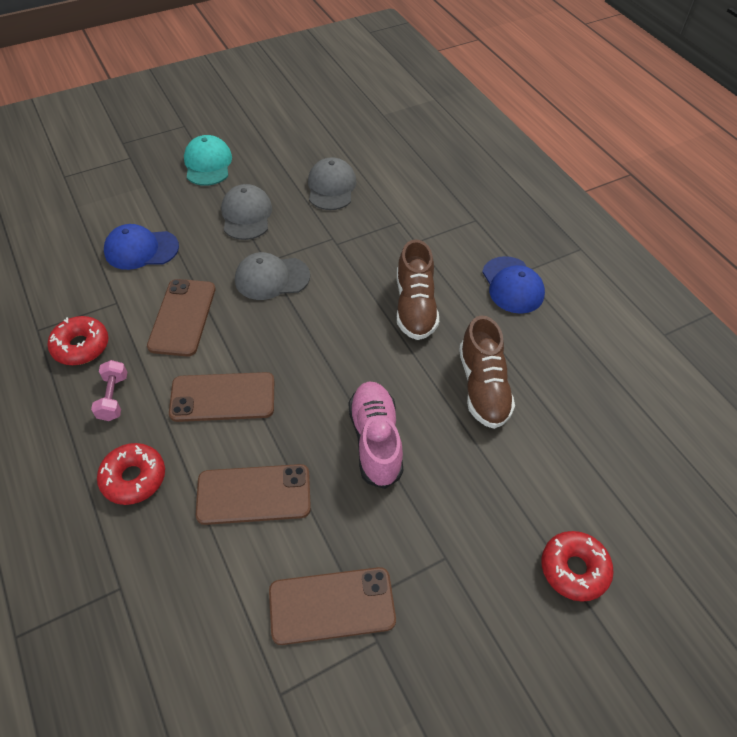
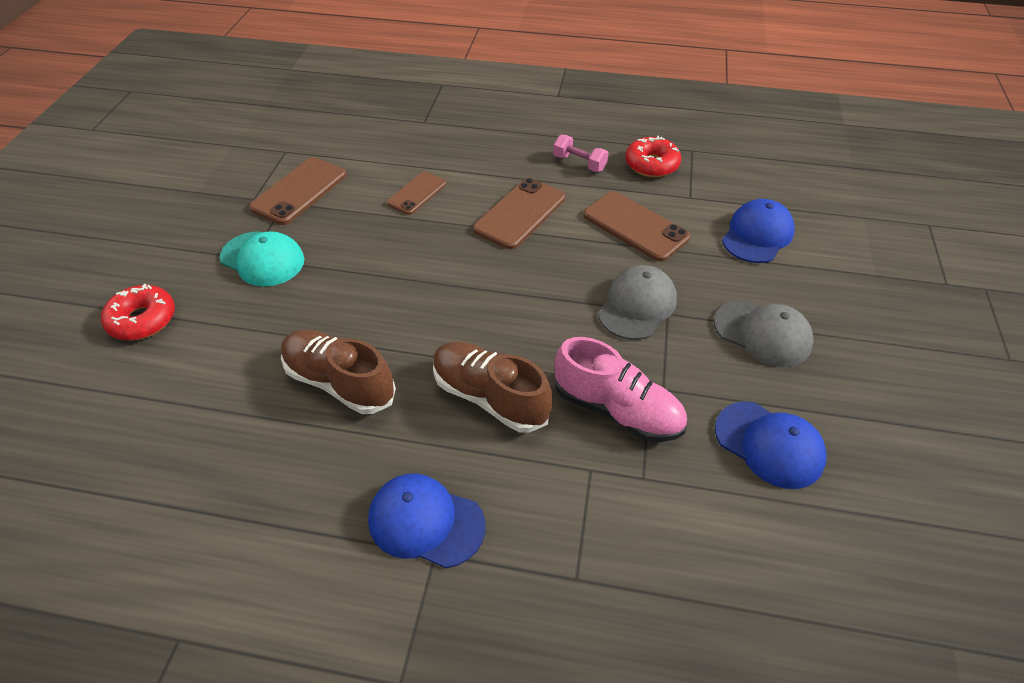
camera: 130 degrees right, 5 degrees down
red donut [97,443,165,505] -> none
turquoise cap [184,135,232,186] -> turquoise cap moved to [220,231,305,287]
brown phone [196,464,311,525] -> brown phone [387,172,446,215], size x0.64
grey cap [308,158,356,210] -> blue cap [715,401,827,489]
pink shoe [349,382,404,489] -> pink shoe moved to [554,337,687,442]

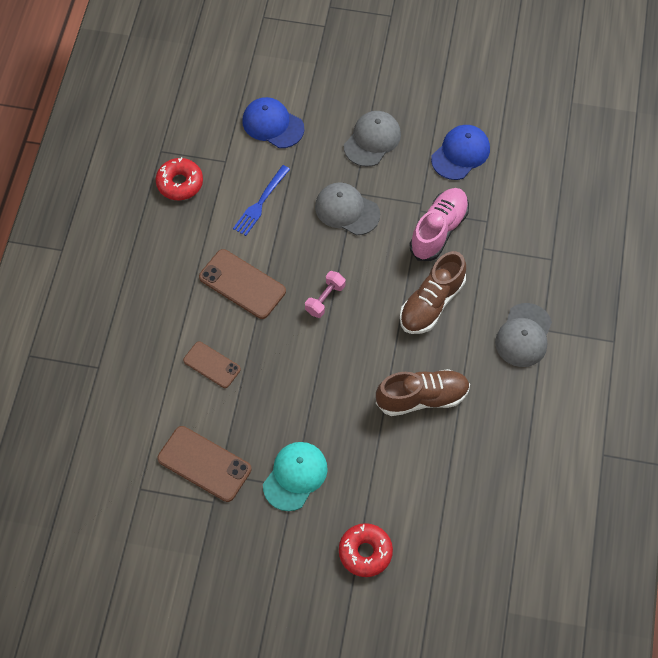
camera: 90 degrees left, 15 degrees up
brown shoe [281,330,396,414] -> brown shoe turned 135 degrees counterclockwise [376,369,470,416]
blue cap [368,474,485,568] -> grey cap [495,303,552,367]
pink dumbbell [553,135,608,172] -> pink dumbbell moved to [305,271,345,318]
brown phone [583,191,690,262] -> blue fork [233,165,290,236]

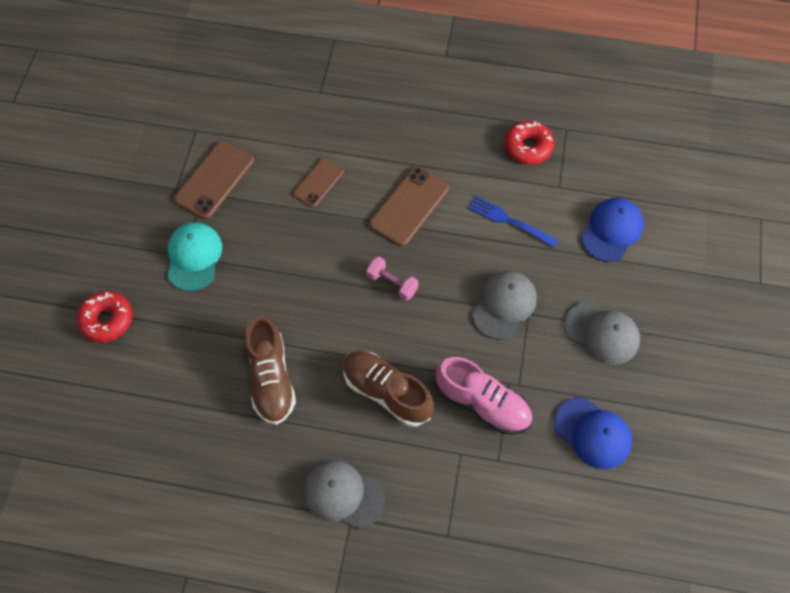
camera: 90 degrees right, 0 degrees up
turquoise cap [263,442,328,511] -> turquoise cap turned 120 degrees counterclockwise [168,222,222,291]

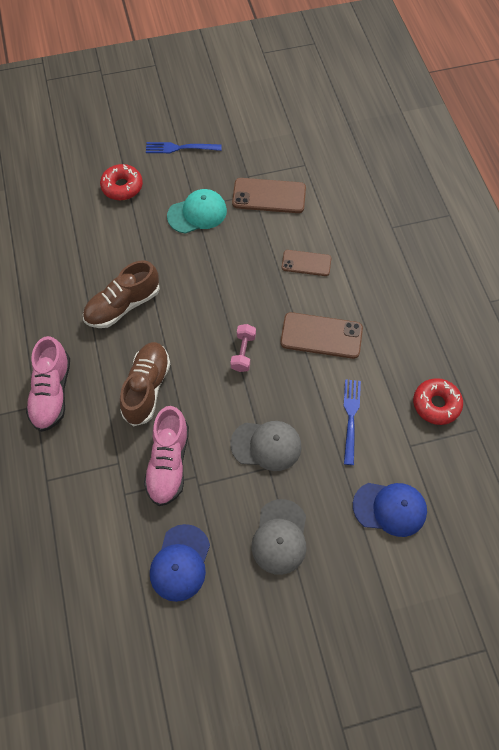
camera: 65 degrees right, 0 degrees up
grey cap [303,460,385,529] -> pink shoe [26,336,70,432]
none -> blue fork [146,142,222,153]

